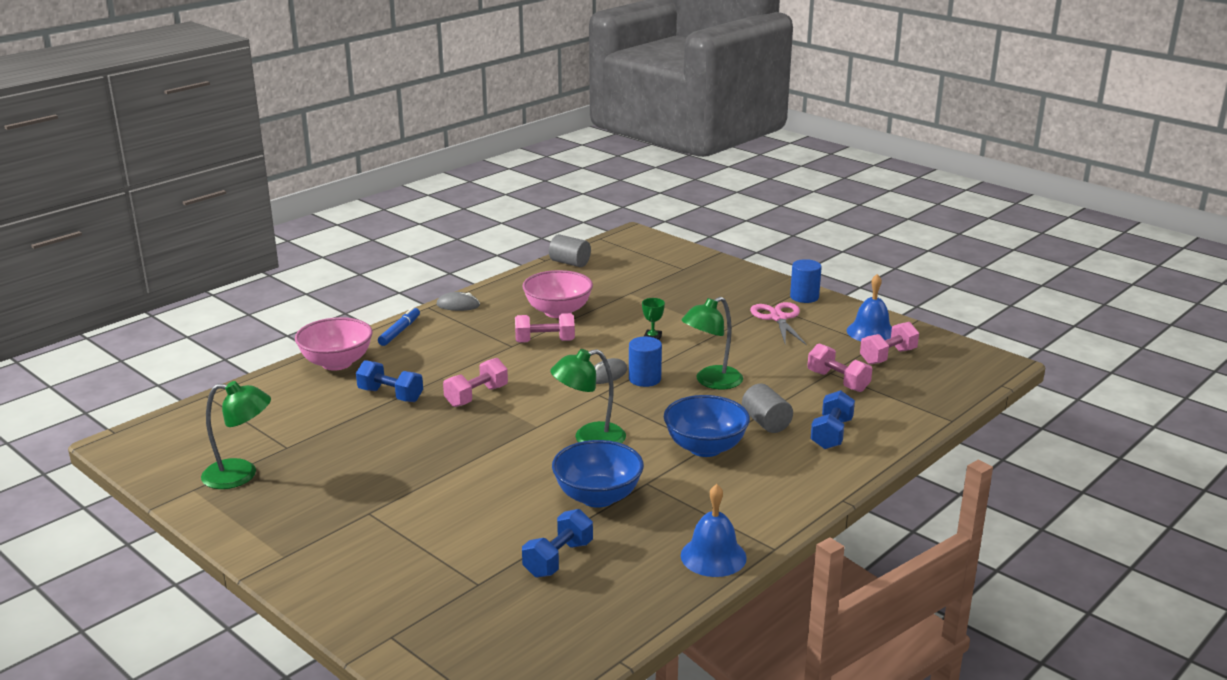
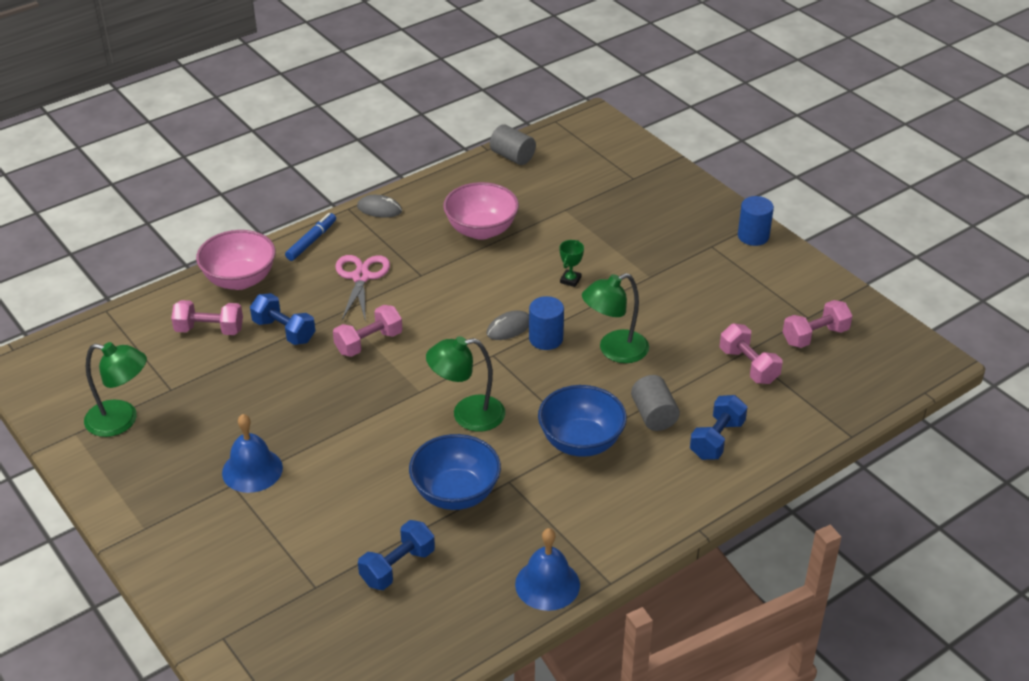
camera: 10 degrees right, 15 degrees up
pink dumbbell [515,313,575,343] -> pink dumbbell moved to [171,300,243,335]
pink scissors [750,302,806,345] -> pink scissors moved to [335,255,390,322]
blue bell [847,274,892,341] -> blue bell moved to [222,414,283,493]

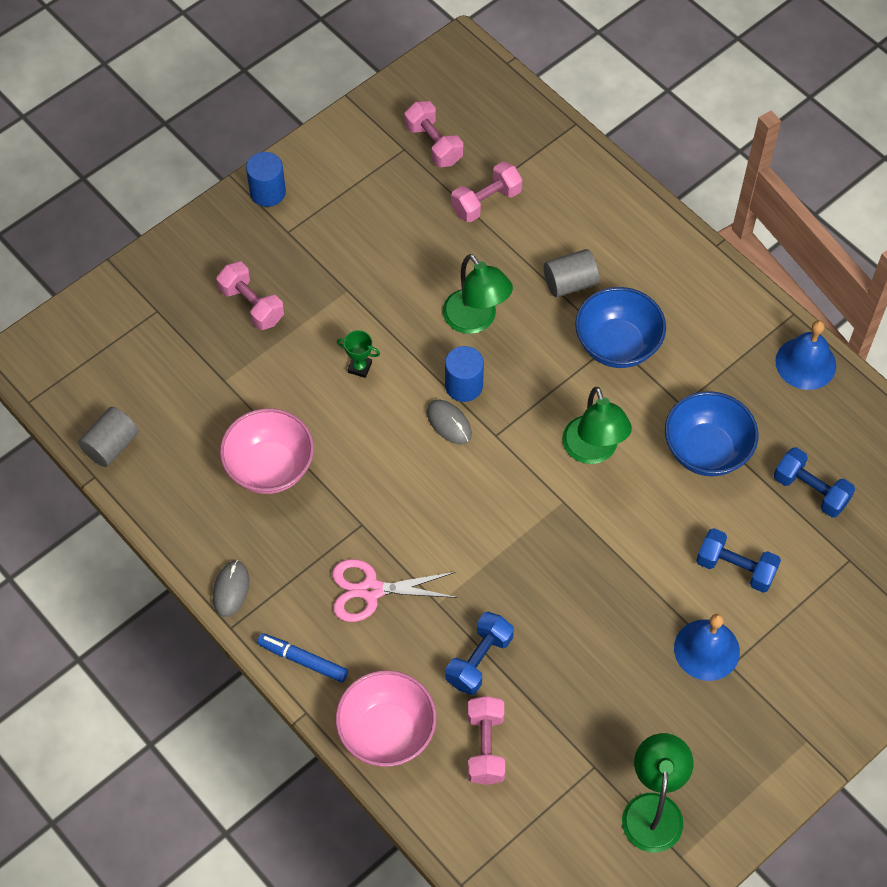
camera: 95 degrees left, 20 degrees up
pink dumbbell [333,305,402,357] -> pink dumbbell moved to [216,262,284,330]
blue dumbbell [690,395,748,460] -> blue dumbbell moved to [696,528,781,593]

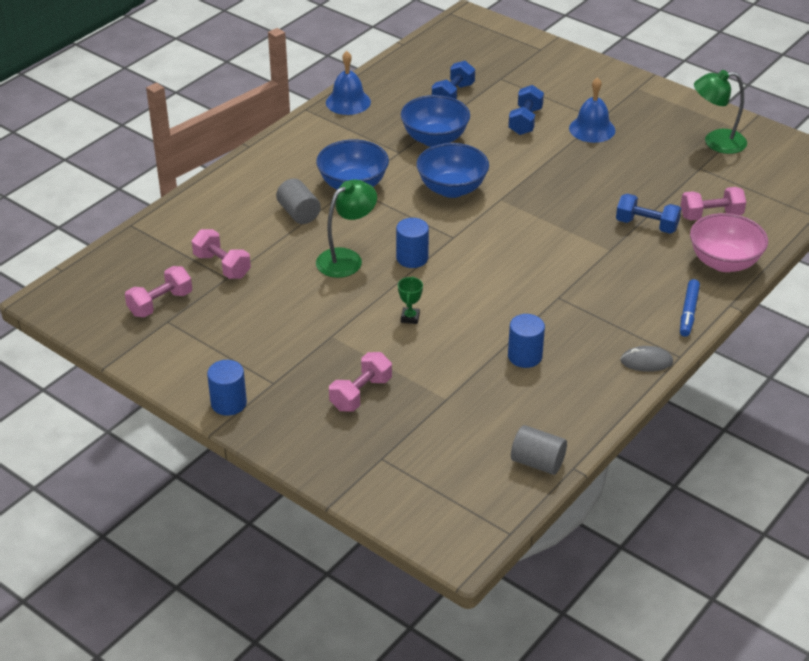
camera: 100 degrees left, 20 degrees down
pink bowl [220,408,314,494] -> blue cylinder [508,314,545,368]
pink scissors [332,559,458,622] -> none
grey mouse [427,400,472,444] -> none
green lamp [562,387,632,464] -> blue bowl [416,143,489,198]

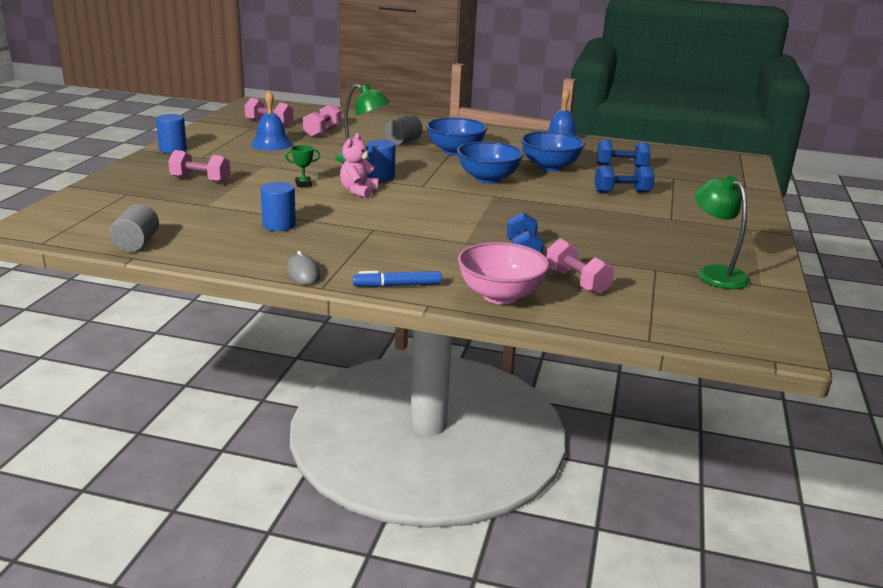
camera: 65 degrees right, 15 degrees down
blue bell [569,77,615,143] -> blue bell moved to [251,91,292,151]
none -> pink teddy bear [340,133,379,198]

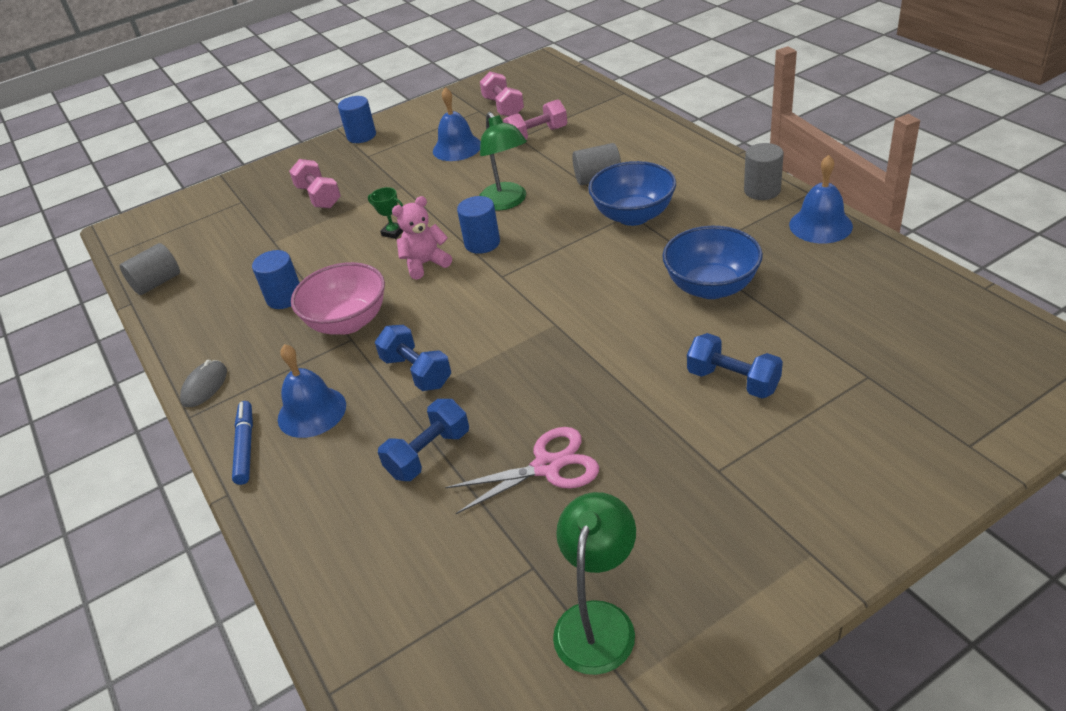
camera: 50 degrees right, 15 degrees up
blue marker [353,271,442,287] -> blue marker turned 45 degrees clockwise [232,401,253,485]
blue bowl [457,141,524,184] -> none
pink bowl [458,242,549,304] -> pink bowl moved to [291,262,385,335]
pink dumbbell [546,239,614,295] -> none
blue dumbbell [597,140,650,168] -> blue dumbbell moved to [375,325,451,391]
none -> blue bell [278,344,346,438]
none -> pink scissors [445,427,599,514]
none -> grey cylinder [744,143,784,200]

